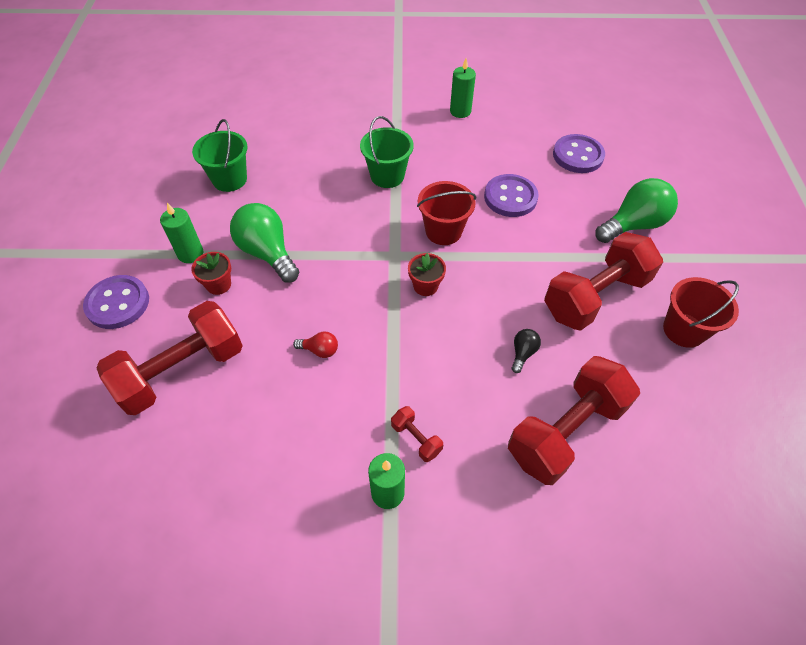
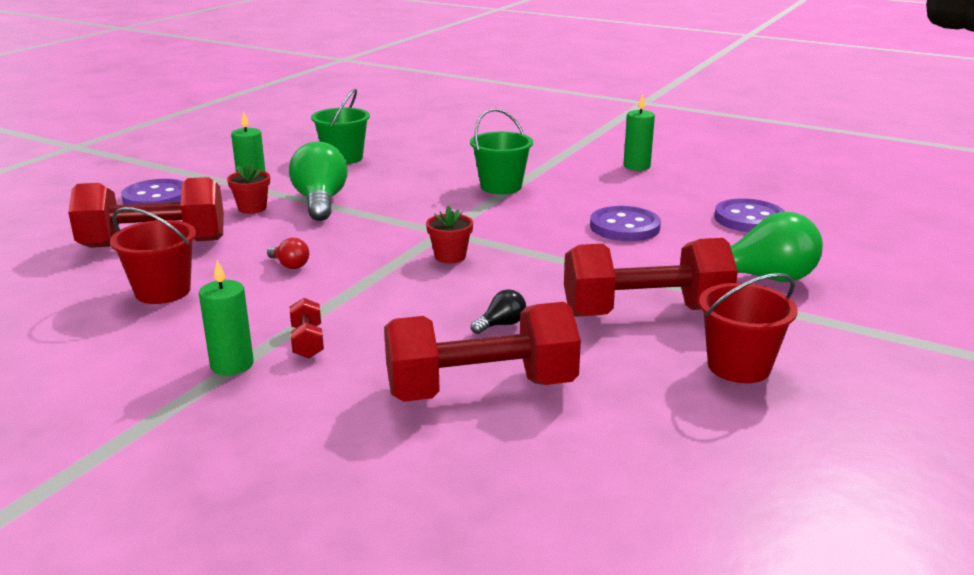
camera: 30 degrees right, 30 degrees down
red bucket [417,181,476,245] -> red bucket moved to [110,207,196,304]

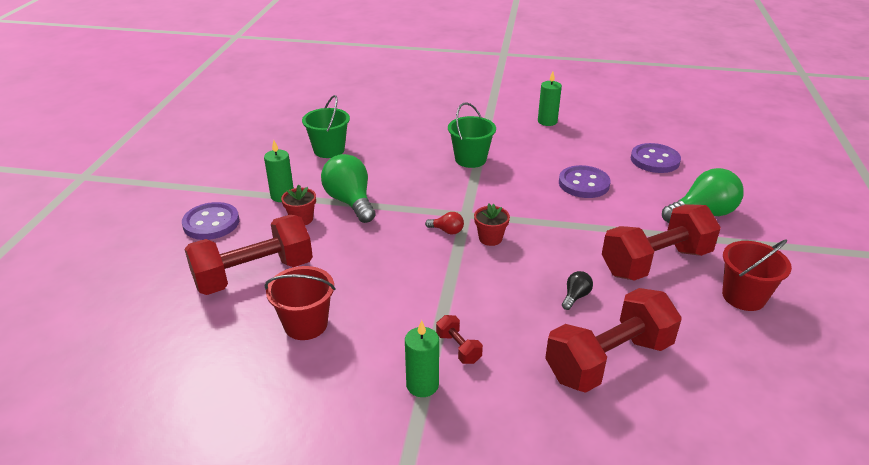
camera: 20 degrees left, 10 degrees up
red light bulb [267,238,309,269] -> red light bulb moved to [425,212,464,235]

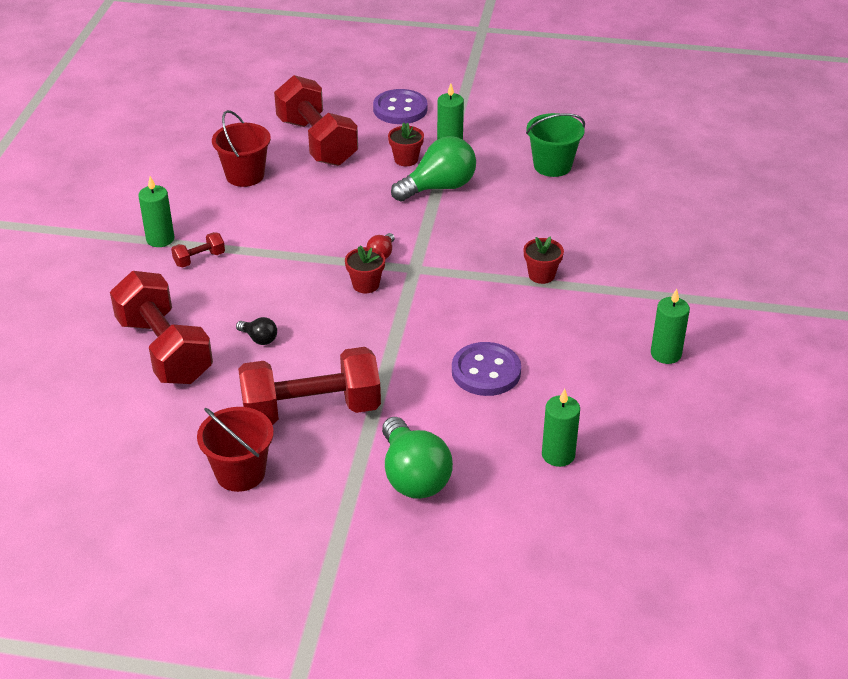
camera: 90 degrees right, 5 degrees up
green bucket [448,103,496,168] -> red flower pot [524,236,564,284]
red dumbbell [602,204,721,281] -> red dumbbell turned 75 degrees counterclockwise [238,347,381,425]
purple button [631,143,681,173] -> green candle [542,389,580,467]

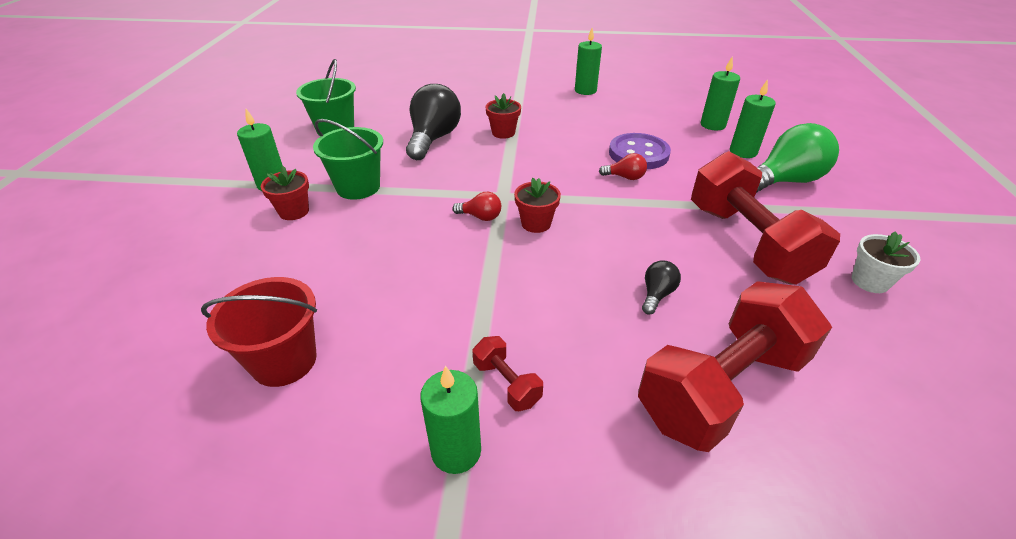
camera: 95 degrees left, 0 degrees up
red bucket [197,407,274,492] -> white flower pot [852,231,920,293]
red dumbbell [274,75,358,166] -> none
purple button [373,89,427,124] -> none
green light bulb [391,136,476,201] -> green bucket [313,119,383,200]
none -> black light bulb [406,84,461,160]
none -> red light bulb [599,153,647,180]
none -> green candle [730,79,776,158]

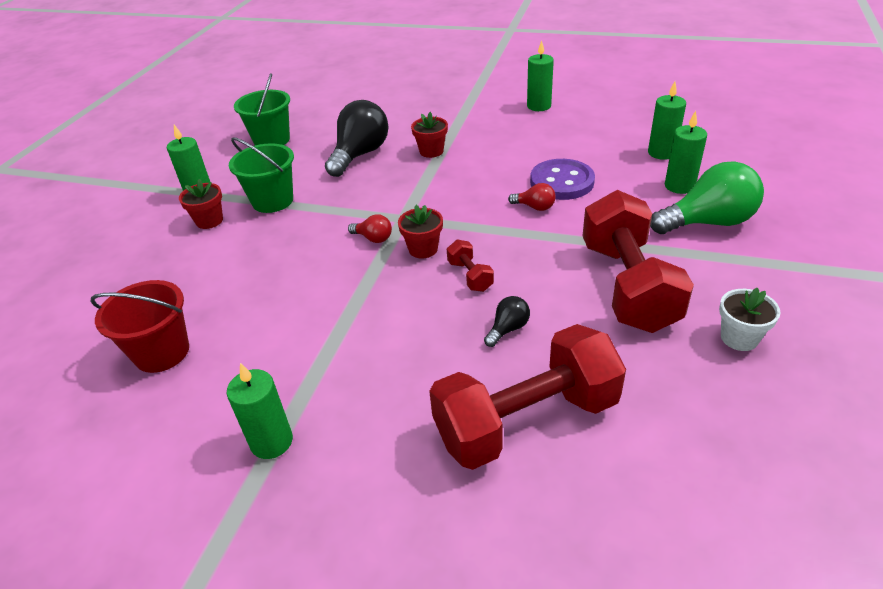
camera: 15 degrees right, 0 degrees up
red dumbbell [472,336,543,411] -> red dumbbell moved to [447,239,494,292]

